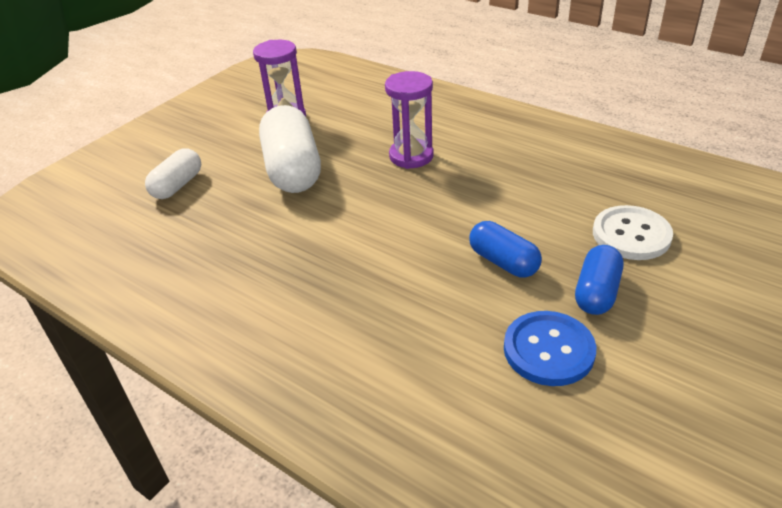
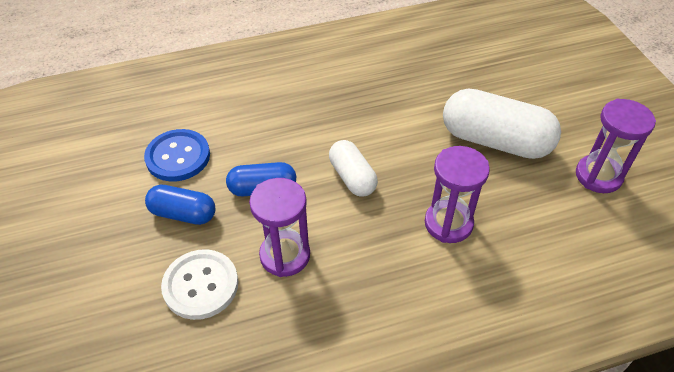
camera: 125 degrees right, 10 degrees up
white capsule [145,148,201,199] -> white capsule moved to [329,140,378,196]
blue capsule [575,245,623,315] -> blue capsule turned 45 degrees counterclockwise [145,185,215,225]
none -> purple hourglass [249,178,310,277]

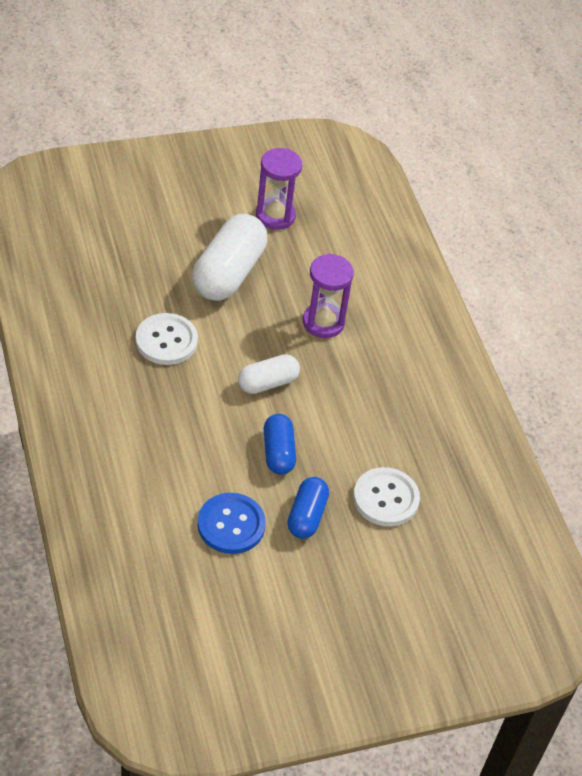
camera: 95 degrees left, 0 degrees up
purple hourglass [249,178,310,277] -> none
none -> white button [136,313,198,365]

